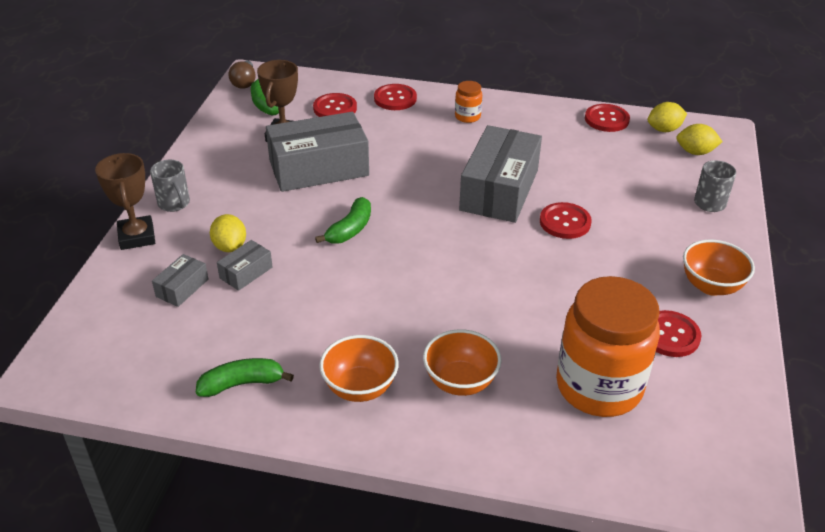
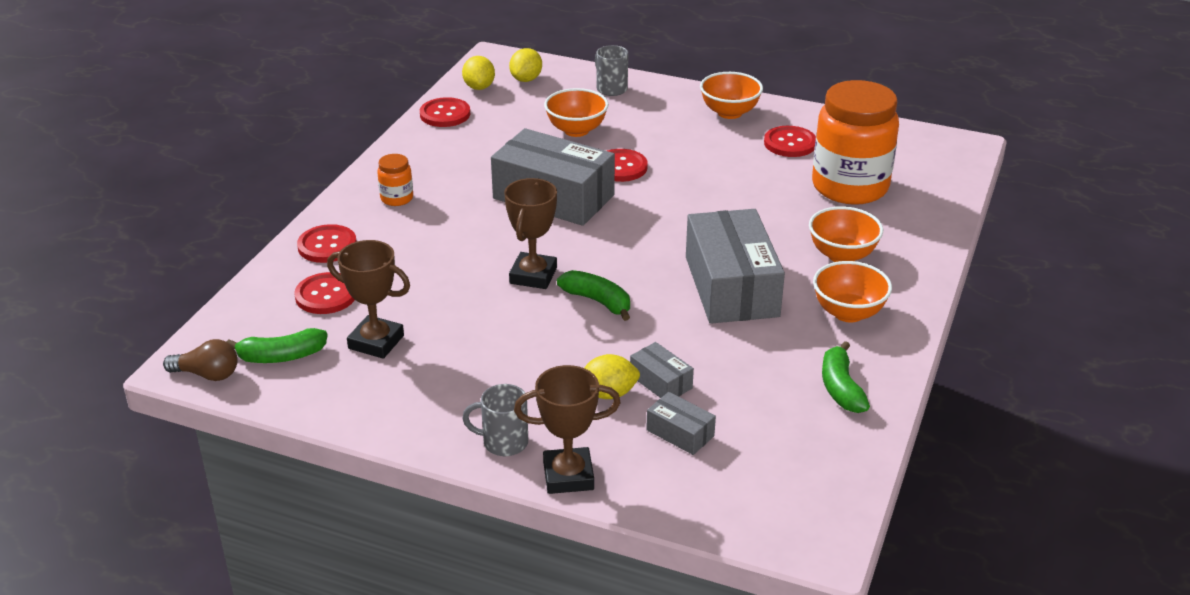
camera: 80 degrees left, 5 degrees down
grey mug [150,160,190,212] -> grey mug turned 150 degrees counterclockwise [462,384,528,456]
grey box [266,112,369,192] -> grey box moved to [686,209,785,324]
none -> brown trophy [504,178,557,289]
none -> orange bowl [544,88,609,137]

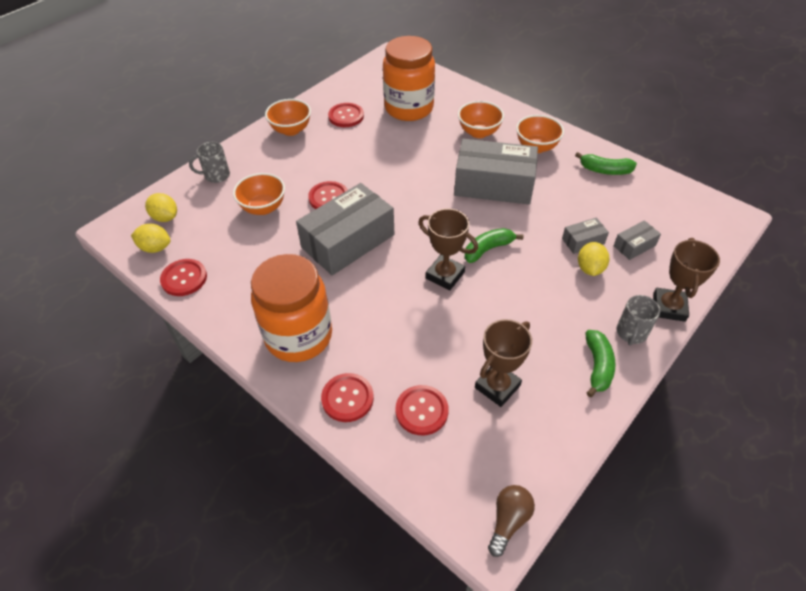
camera: 70 degrees left, 15 degrees up
green banana [226,328,327,363] -> green banana moved to [586,330,616,397]
orange jar [377,154,413,206] -> orange jar [251,254,332,362], size x2.37

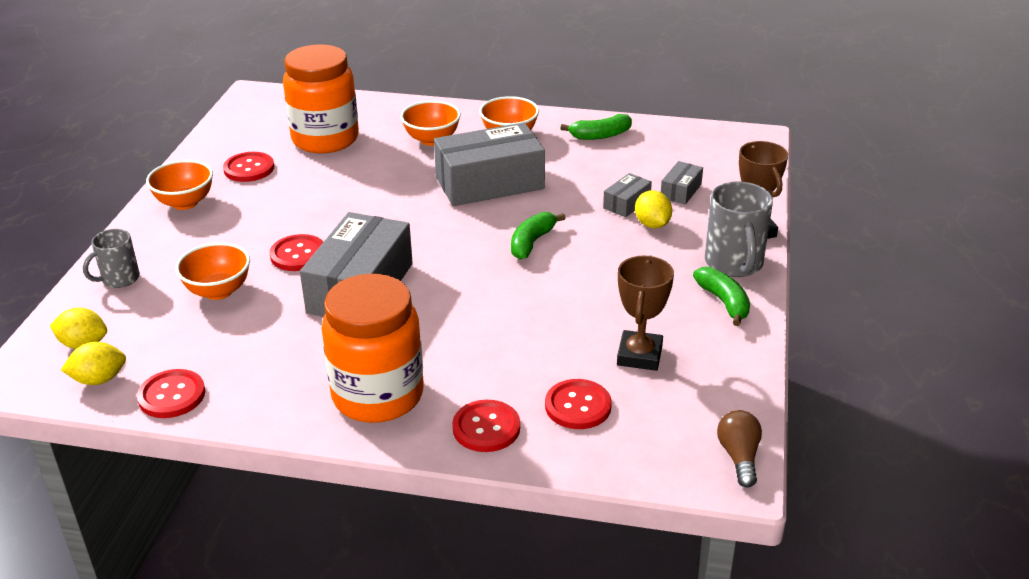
camera: 30 degrees left, 15 degrees down
brown trophy [418,208,478,290] -> none
grey mug [616,295,660,346] -> grey mug [705,182,773,277], size x1.62

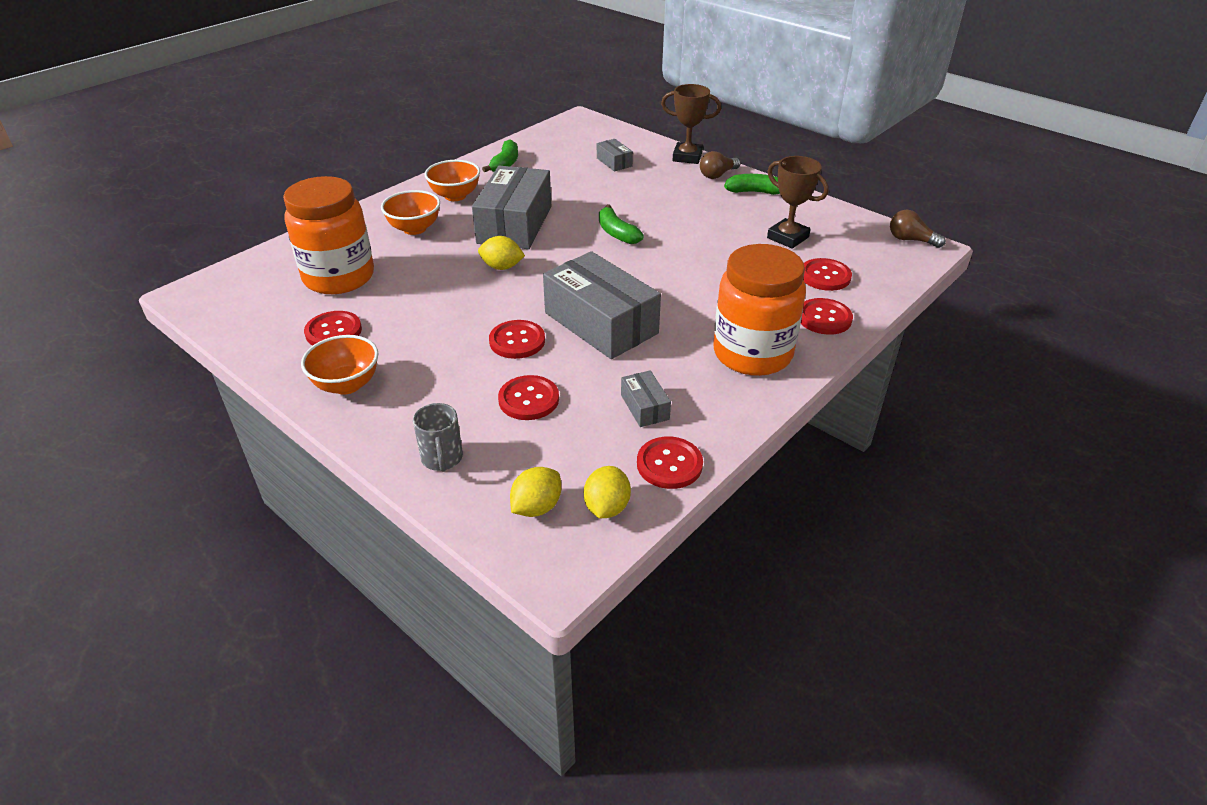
camera: 60 degrees left, 5 degrees up
orange bowl [176,243,250,300] -> red button [498,375,559,420]
grey box [603,173,652,217] -> grey box moved to [621,370,671,427]
yellow lemon [635,190,672,228] -> yellow lemon moved to [478,236,525,270]
grey mug [705,182,773,277] -> brown light bulb [700,151,740,179]

